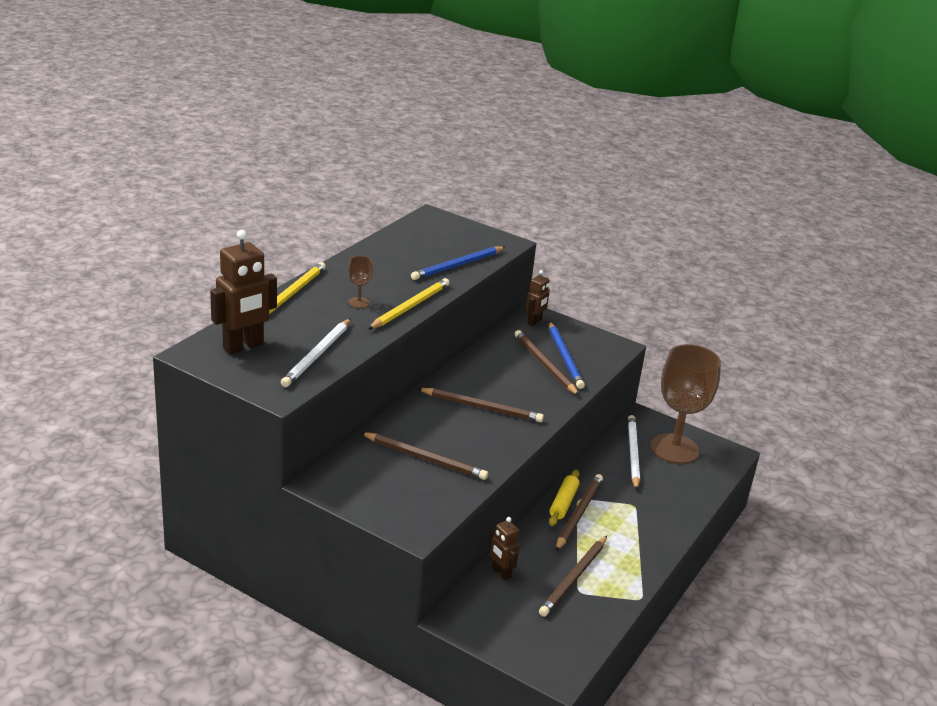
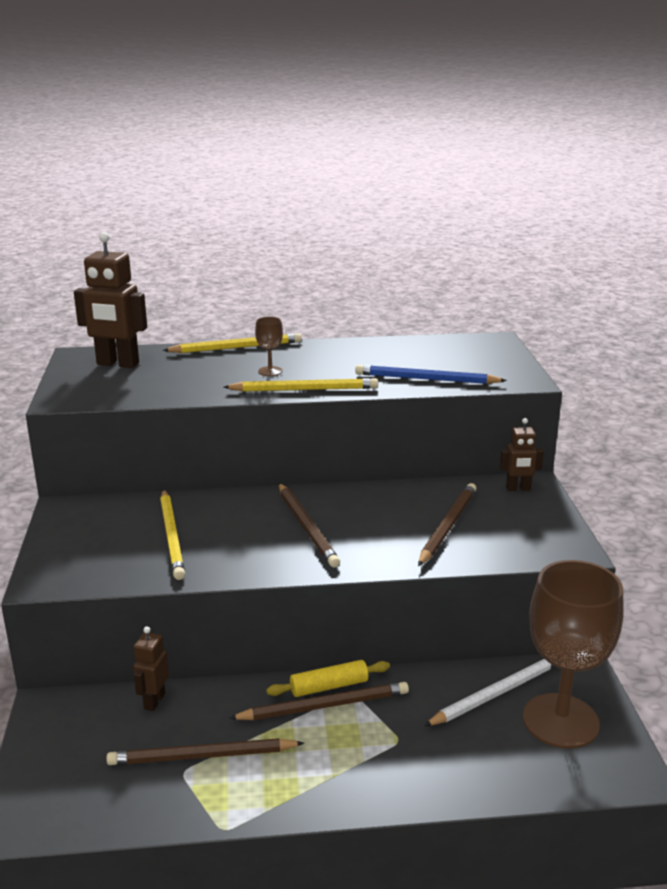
camera: 55 degrees right, 5 degrees down
white pencil [281,318,351,387] -> none
brown pencil [360,432,488,480] -> yellow pencil [160,489,185,580]
blue pencil [549,322,585,389] -> none

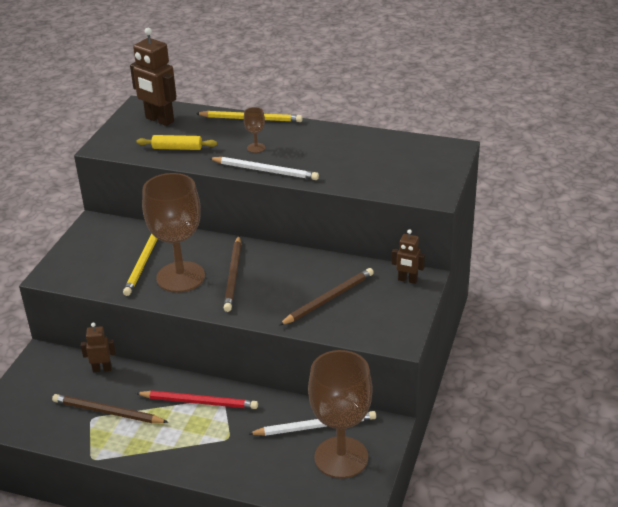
camera: 25 degrees right, 10 degrees up
brown robot [133,627,169,711] -> brown robot turned 45 degrees clockwise [81,322,116,372]
yellow pencil [223,378,378,392] -> white pencil [209,157,319,180]
brown pencil [229,682,409,720] -> red pencil [136,391,258,409]
yellow rolling pin [266,660,390,697] -> yellow rolling pin moved to [136,135,217,150]
blue pencil [355,365,507,384] -> none
none -> brown goblet [142,173,205,293]

